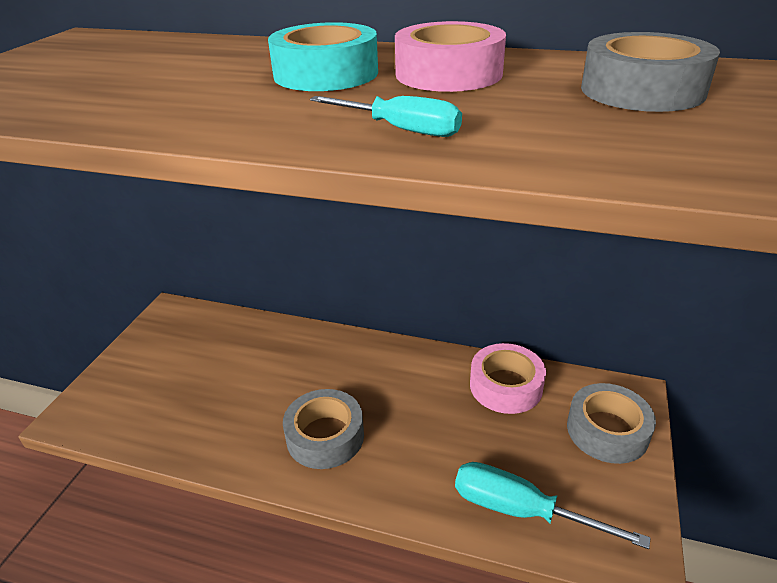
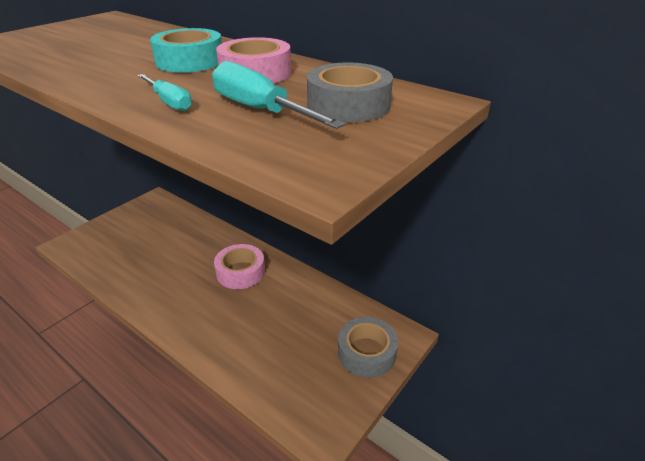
camera: 20 degrees right, 0 degrees up
grey tape [283,389,364,469] -> none
turquoise screwdriver [455,462,650,549] -> turquoise screwdriver moved to [212,61,346,129]
pink tape [470,343,546,414] -> pink tape moved to [214,244,265,289]

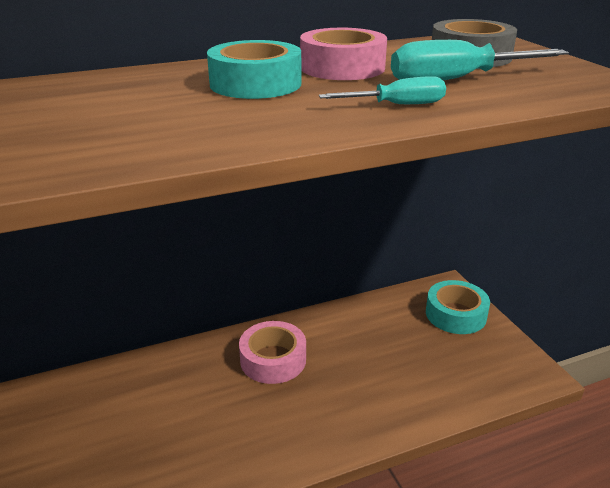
camera: 60 degrees left, 5 degrees down
grey tape [338,317,398,378] -> turquoise tape [426,280,490,334]

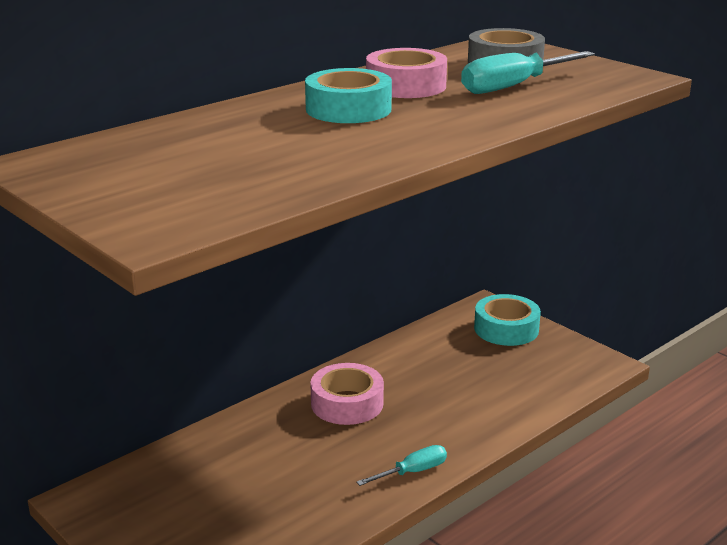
camera: 20 degrees left, 5 degrees down
turquoise screwdriver [319,76,446,104] -> turquoise screwdriver moved to [356,445,447,486]

